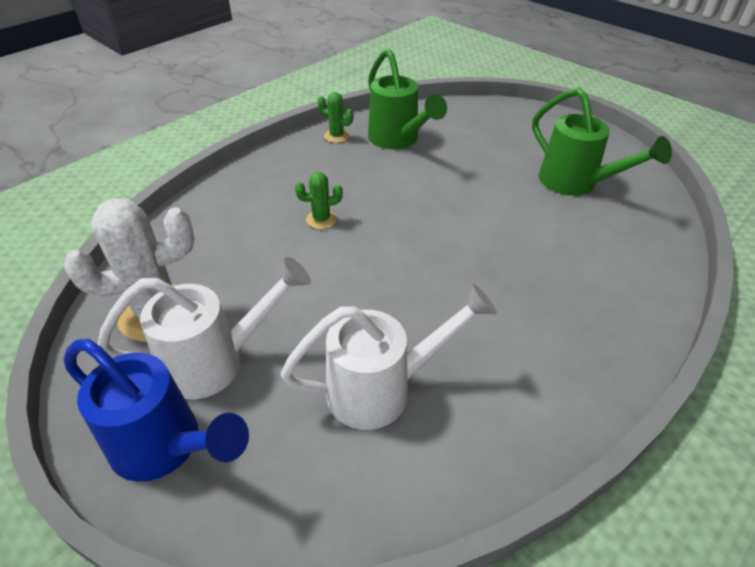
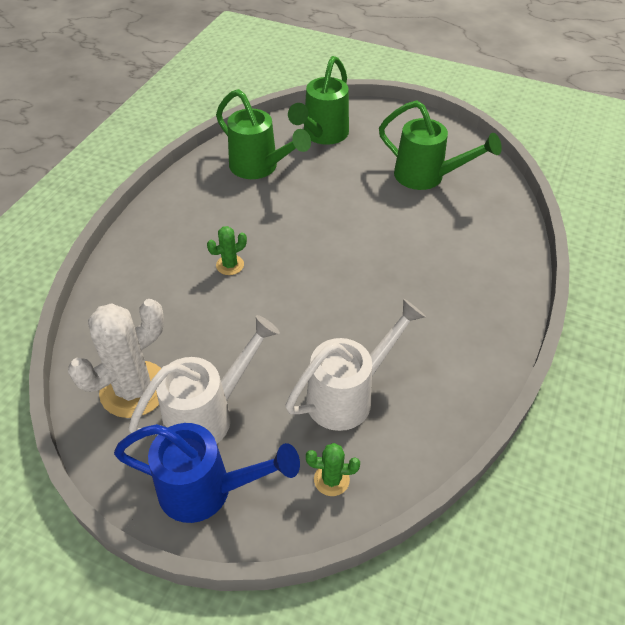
camera: 20 degrees left, 5 degrees up
green cactus [318,92,353,143] -> green cactus moved to [306,443,360,496]
none -> green watering can [288,56,349,145]

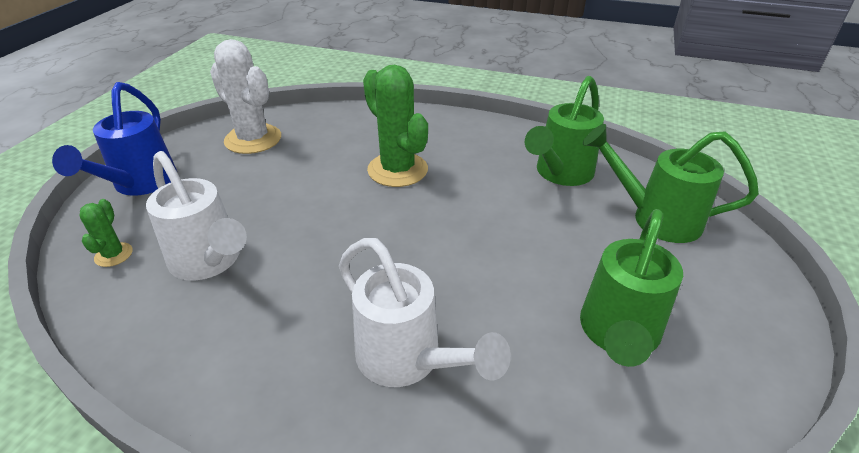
camera: 85 degrees right, 10 degrees down
white watering can [128,315,280,444] -> white watering can moved to [339,238,511,387]
green cactus [207,226,247,275] -> green cactus [363,65,428,187], size x2.08

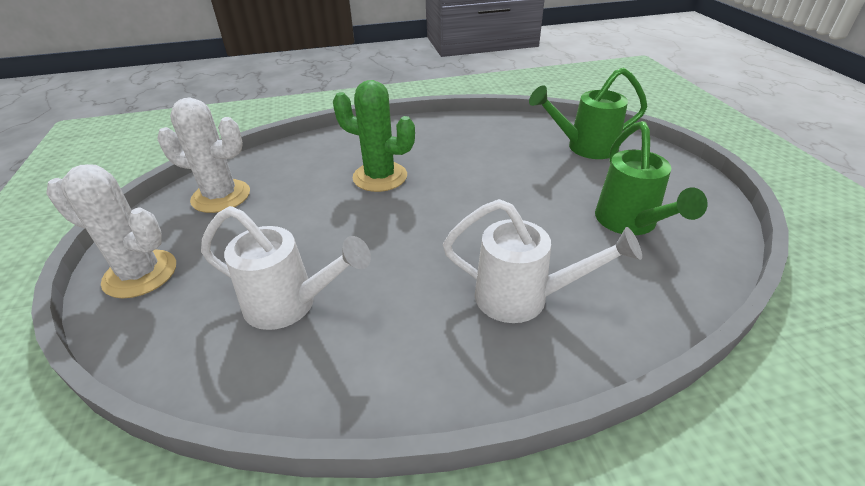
camera: 30 degrees left, 0 degrees up
blue watering can [52,82,177,196] -> white cactus [46,164,176,298]
green cactus [79,199,133,267] -> none
green watering can [525,76,604,186] -> none

